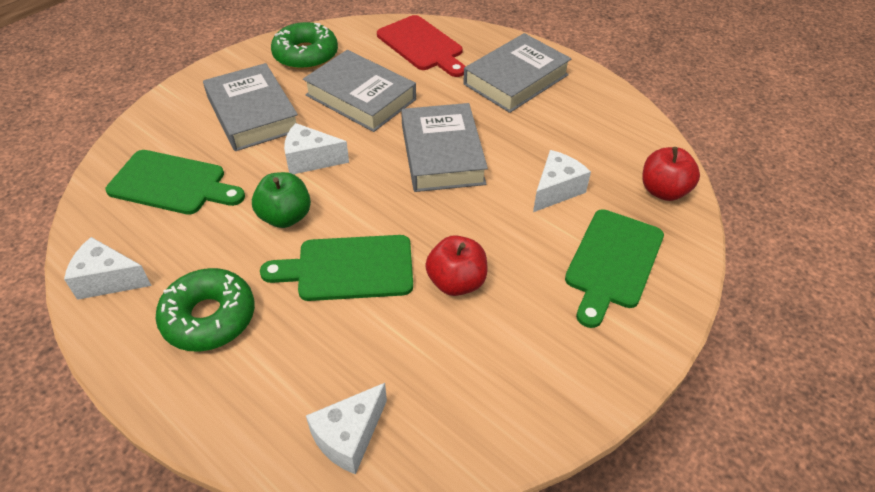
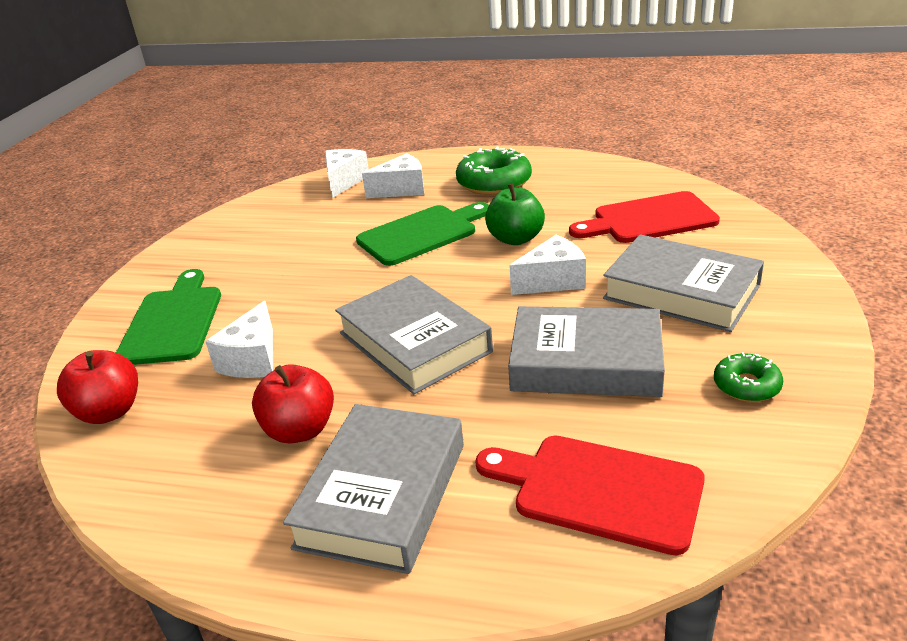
camera: 155 degrees right, 15 degrees down
white cheese [64,237,152,300] -> white cheese moved to [362,153,424,198]
green cutting board [105,150,245,215] -> red cutting board [569,191,720,243]
green donut [271,22,338,70] -> green donut [714,352,783,402], size x0.56
red apple [425,235,488,296] -> red apple moved to [252,364,334,443]

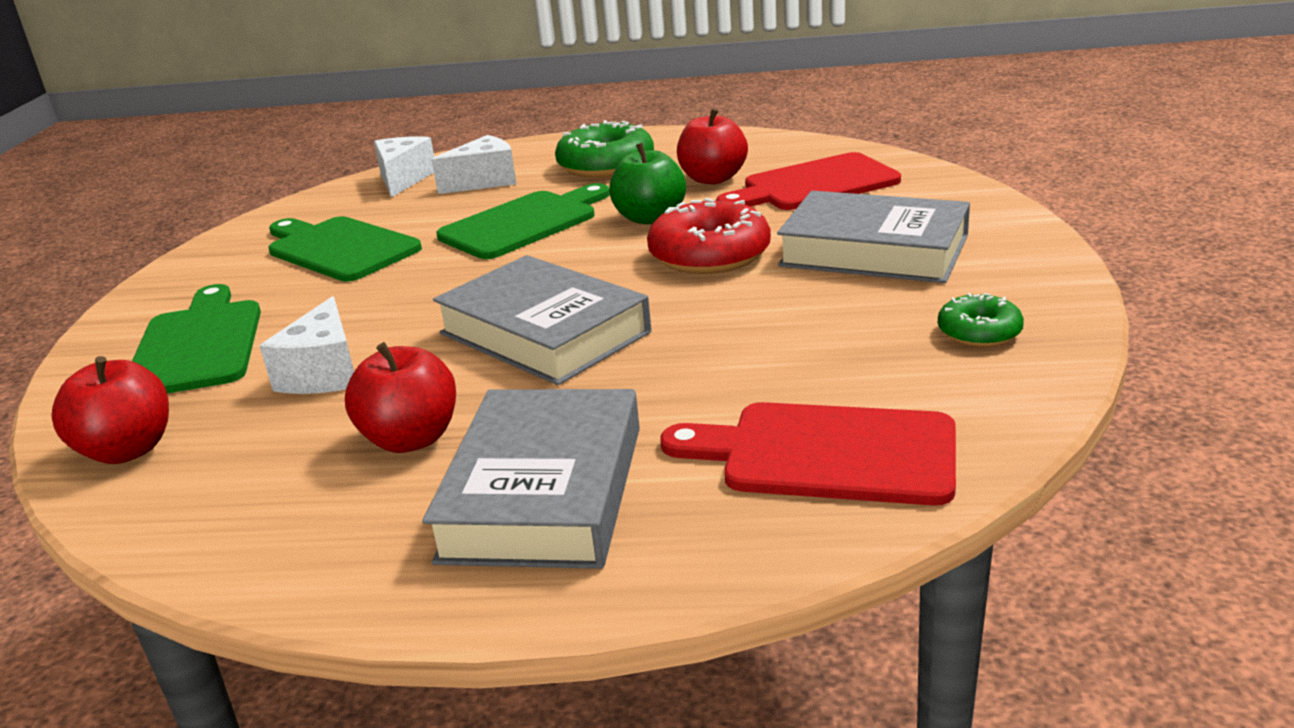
camera: 10 degrees left, 5 degrees down
grey book [508,306,665,397] -> none
white cheese [510,235,586,295] -> red donut [647,198,771,274]
none -> green cutting board [269,216,422,282]
none -> red apple [677,108,748,184]

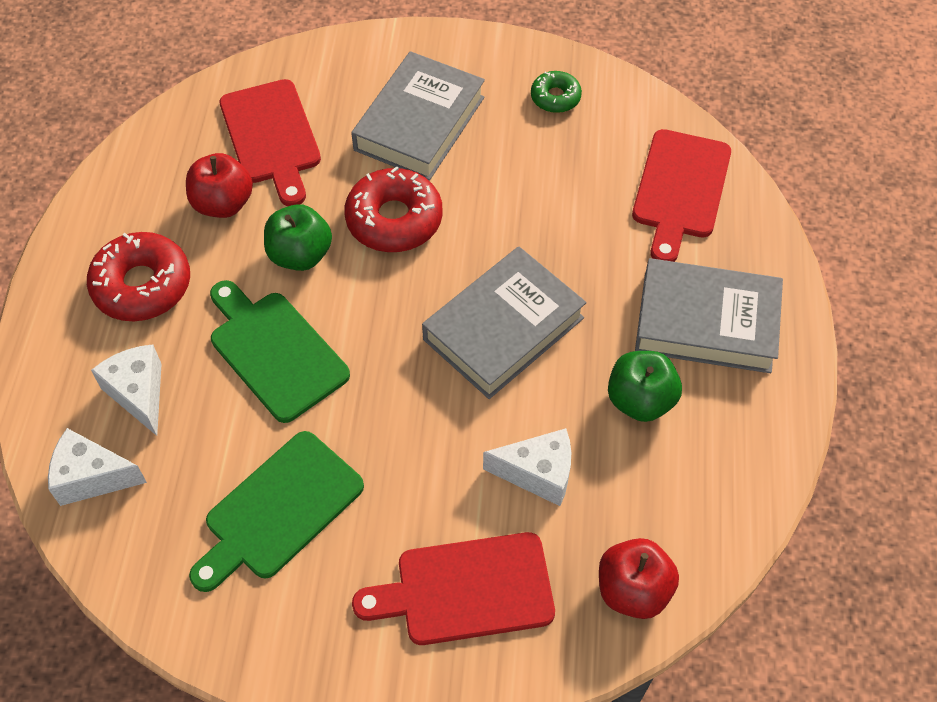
camera: 90 degrees left, 30 degrees up
green cutting board [132,284,261,394] -> red cutting board [352,532,555,645]
red apple [345,342,456,453] -> green apple [608,351,682,422]
green donut [555,120,654,178] -> red donut [87,232,190,321]

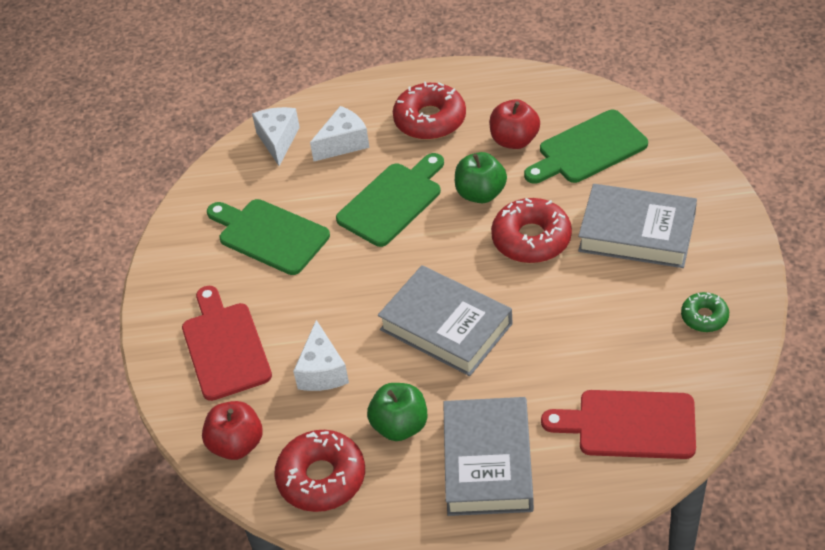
camera: 85 degrees right, 10 degrees down
red cutting board [220,79,321,206] -> green cutting board [524,110,648,184]
none -> red donut [274,430,365,512]

